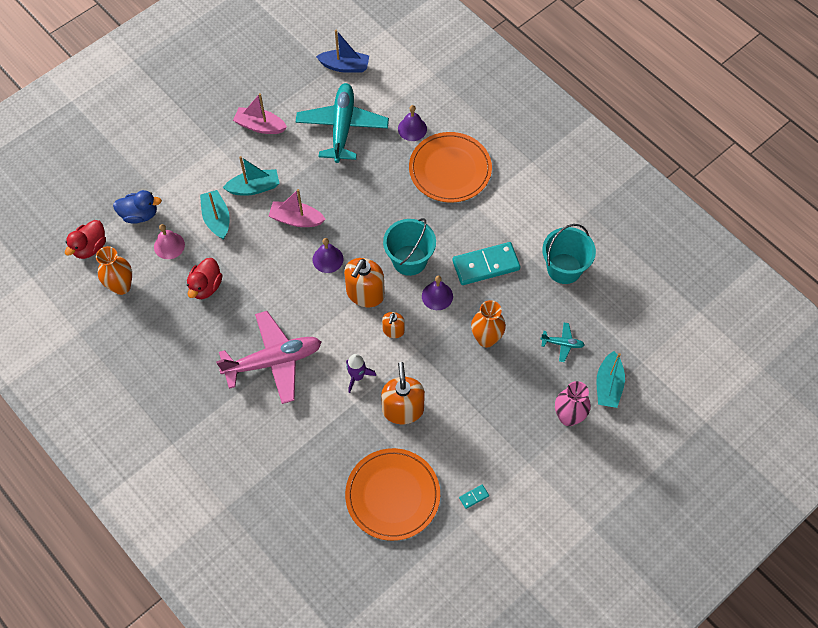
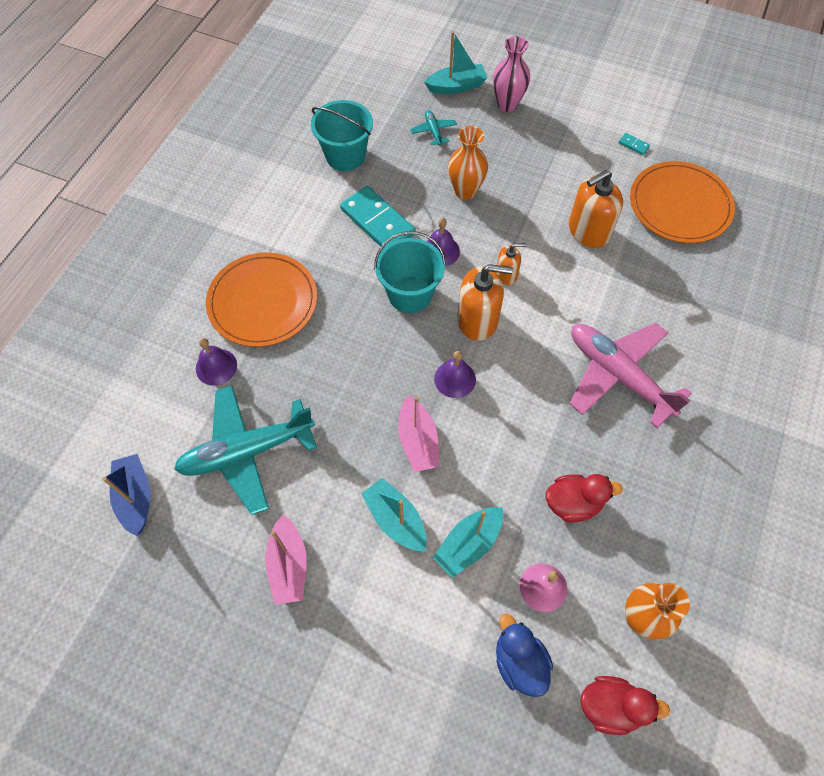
camera: 115 degrees left, 0 degrees up
purple rocket [346,354,376,393] -> none

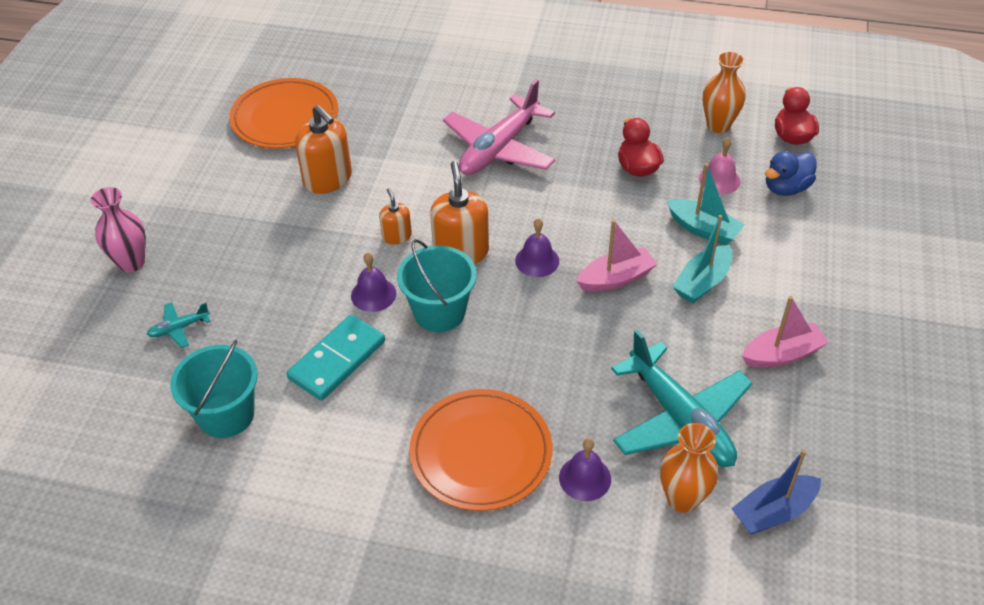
camera: 100 degrees left, 15 degrees down
turquoise boat [424,31,488,94] -> none
orange vase [448,126,488,200] -> orange vase moved to [660,423,718,513]
turquoise domino [618,133,650,155] -> none

